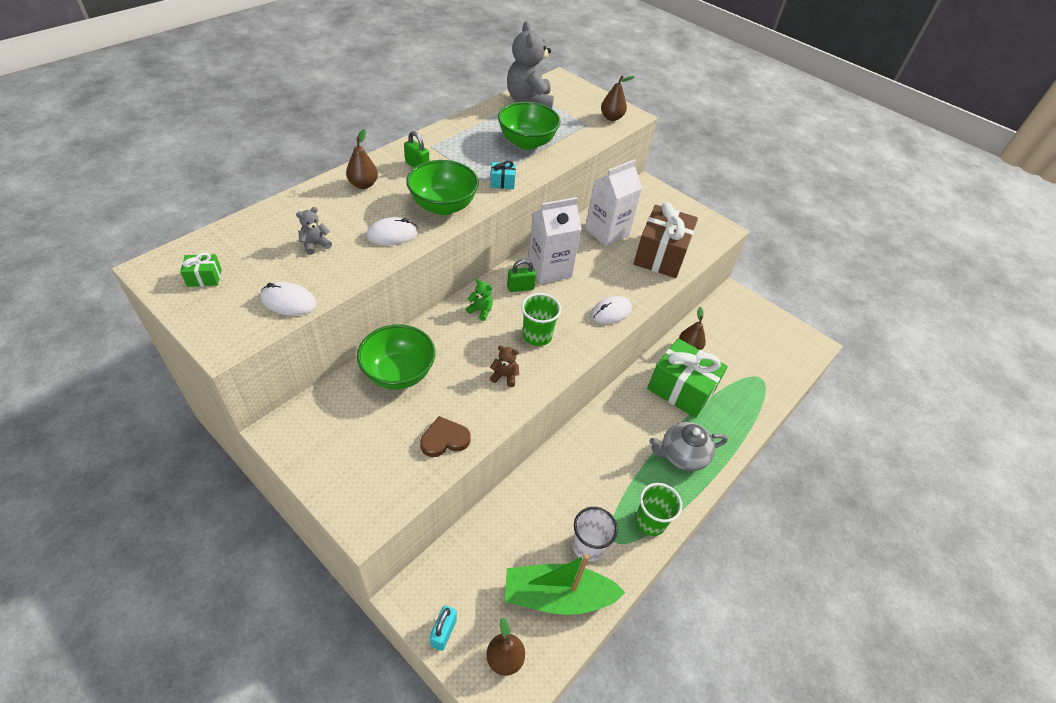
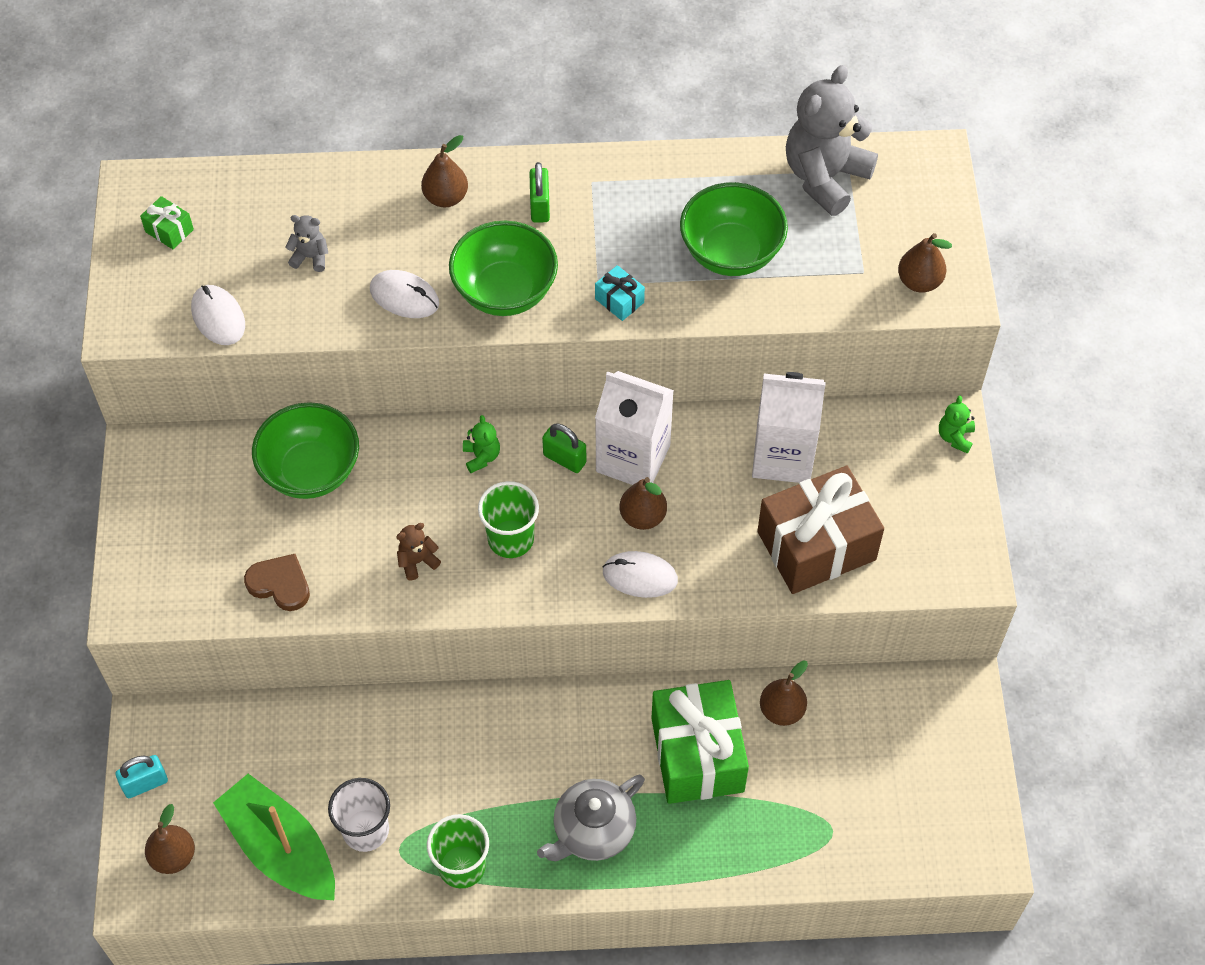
camera: 50 degrees right, 10 degrees up
brown teddy bear [490,346,519,387] -> brown teddy bear turned 90 degrees counterclockwise [396,523,441,581]
grey teapot [649,422,728,471] -> grey teapot turned 75 degrees counterclockwise [537,775,645,861]
none -> brown pear [619,477,667,530]
none -> green teddy bear [939,395,975,454]

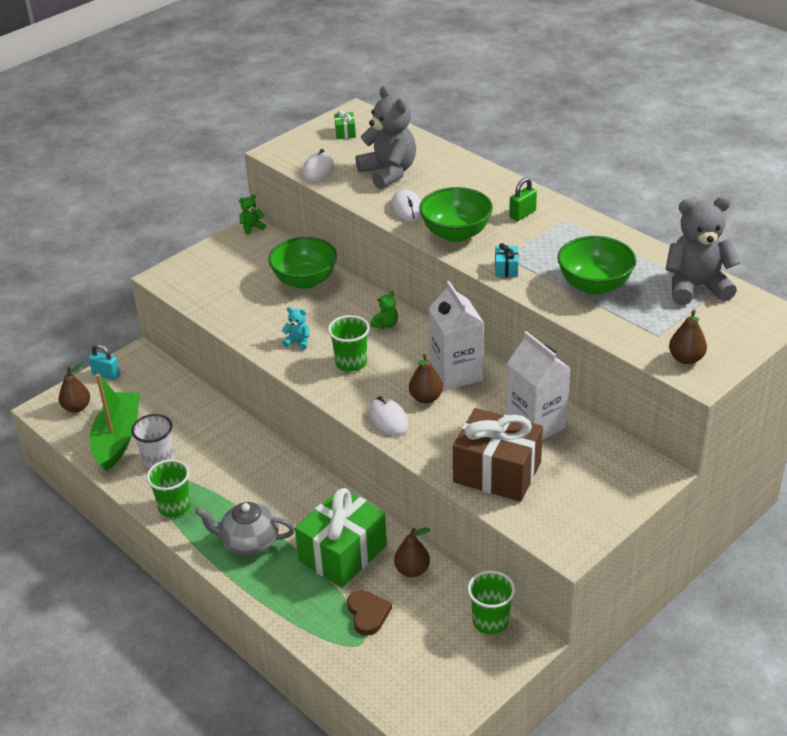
camera: 50 degrees right, 20 degrees down
brown heart [244,554,310,611] -> brown heart moved to [347,590,392,636]
grey teddy bear [285,215,328,272] -> grey teddy bear [356,86,416,189], size x2.33
brown teddy bear [396,523,441,581] -> turquoise teddy bear [281,307,310,350]
brown pear [421,135,468,207] -> none
green padlock [542,423,586,473] -> none
green teddy bear [939,395,975,454] -> green teddy bear moved to [239,194,266,235]
none -> green cup [468,570,515,635]

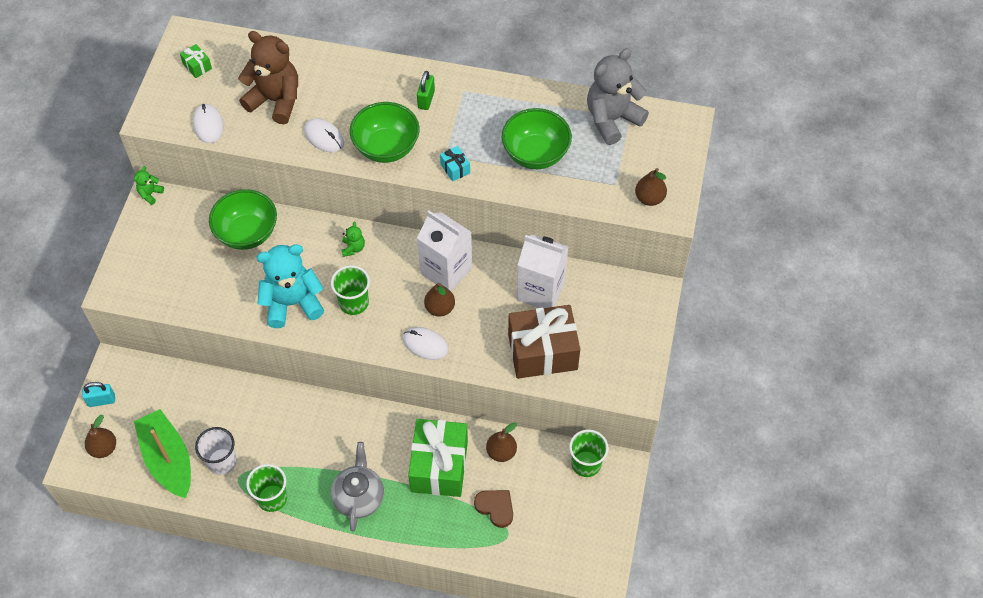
camera: 35 degrees left, 20 degrees up
grey teapot [195,502,295,556] -> grey teapot turned 120 degrees clockwise [331,442,384,531]
turquoise teddy bear [281,307,310,350] -> turquoise teddy bear [257,244,324,328], size x2.33
grey teddy bear [356,86,416,189] -> brown teddy bear [238,31,298,124]

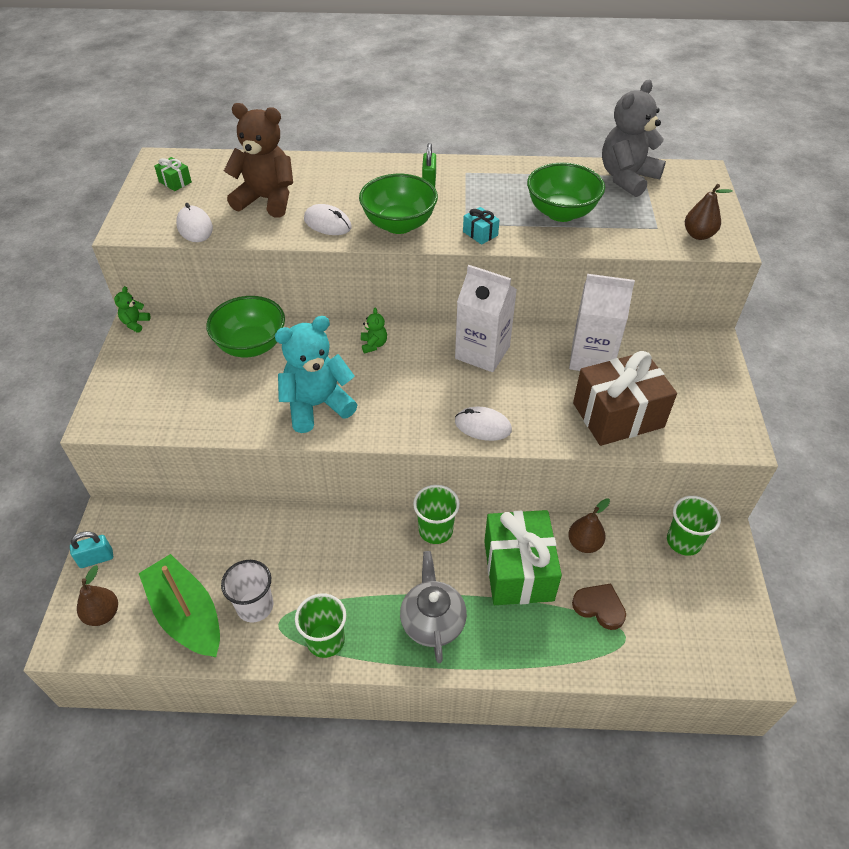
camera: 10 degrees left, 10 degrees down
green cup [331,265,370,315] -> green cup moved to [413,485,460,544]
brown pear [424,283,455,316] -> none

